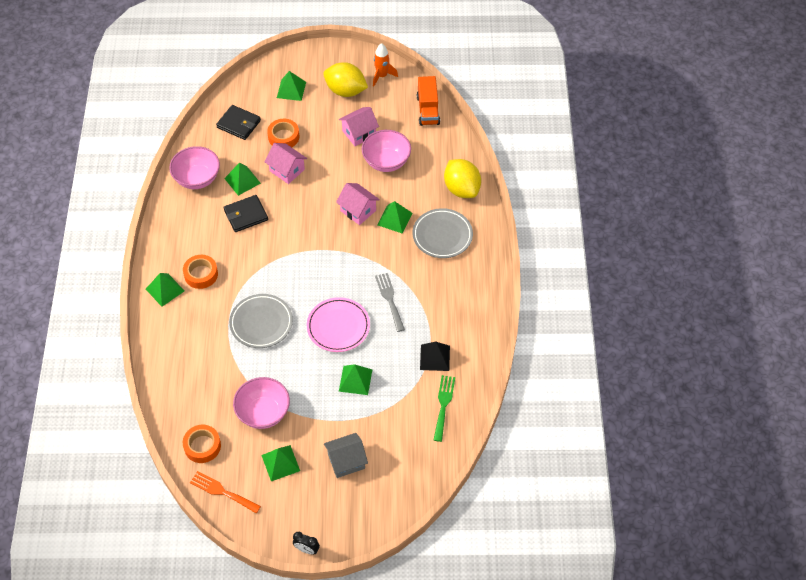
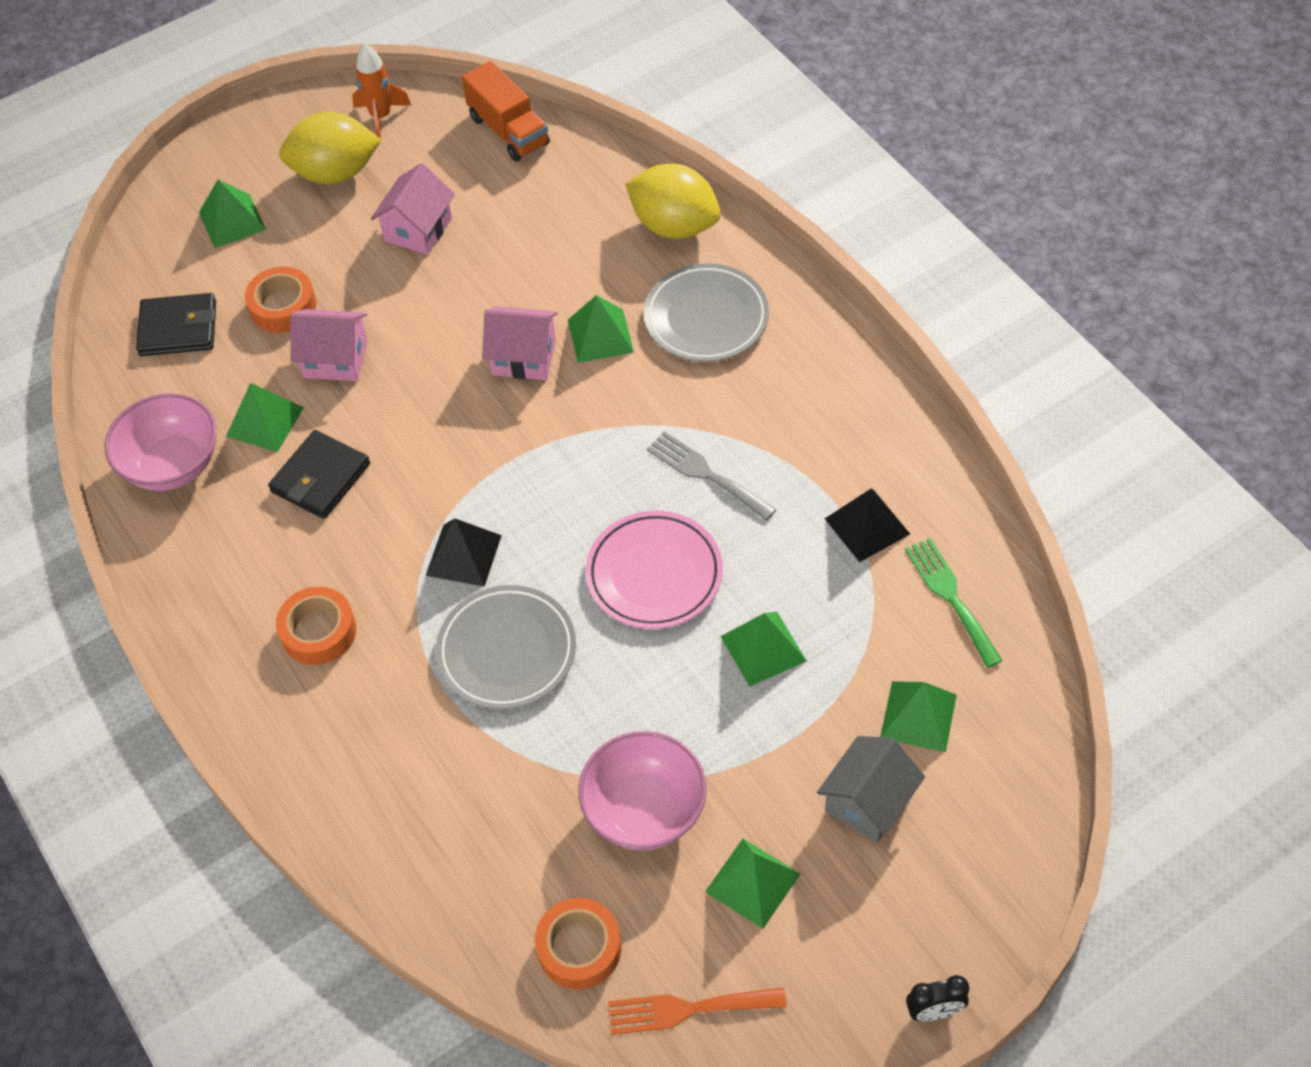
camera: 30 degrees left, 0 degrees up
green pyramid [146,273,184,307] -> green pyramid moved to [880,681,957,752]
pink bowl [362,130,411,172] -> none
none -> black pyramid [426,518,502,587]

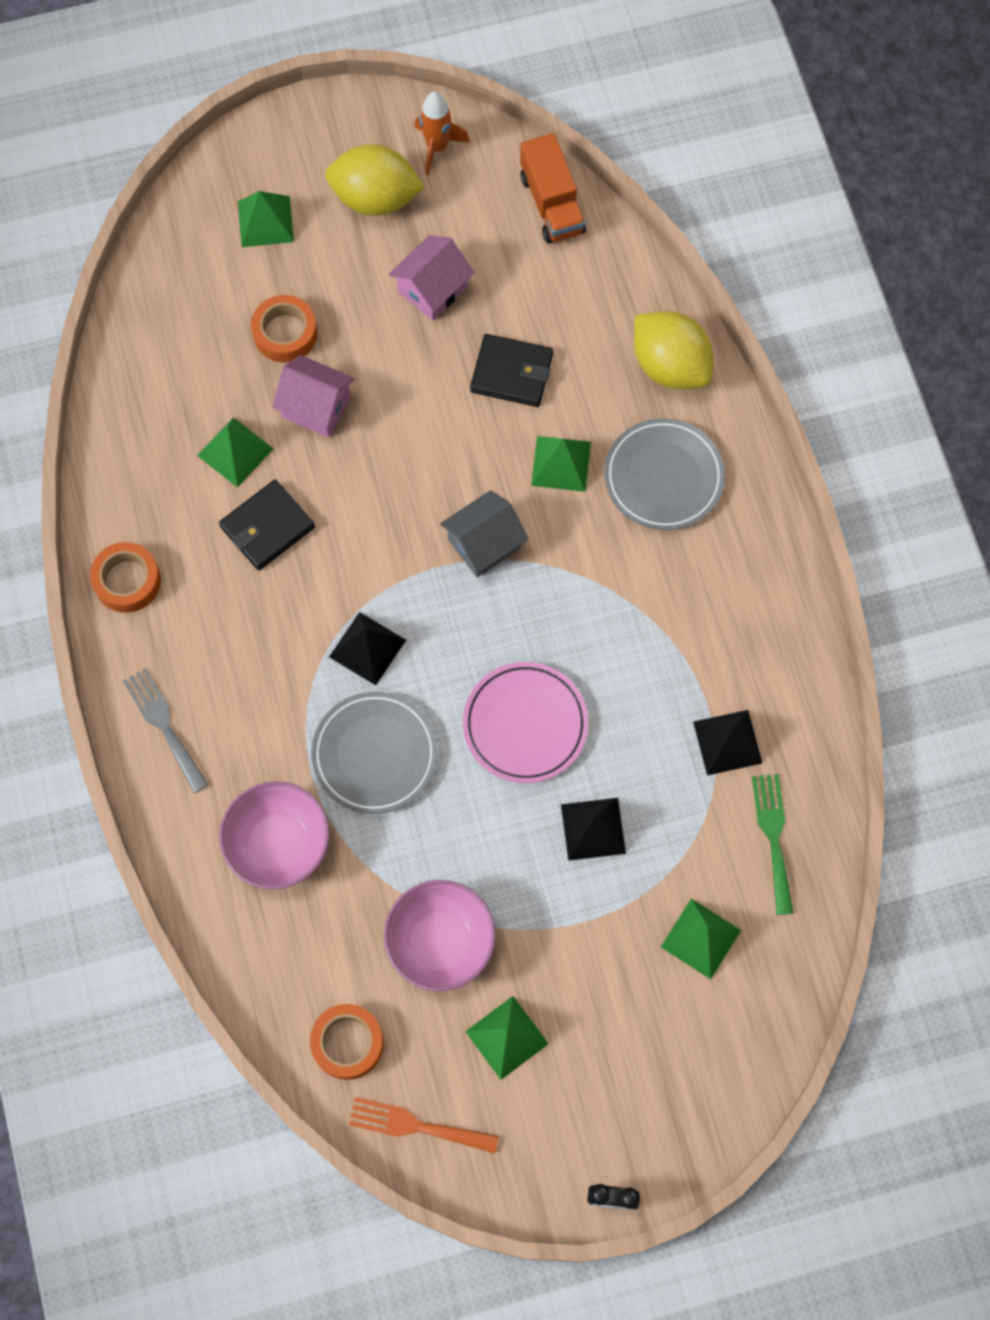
camera: 15 degrees right, 15 degrees up
pink bowl [104,393,217,491] -> pink bowl moved to [219,781,330,889]
black wallet [136,293,216,356] -> black wallet moved to [470,334,553,407]
orange tape [276,587,356,665] -> orange tape moved to [90,542,161,613]
pink house [482,306,558,380] -> none
grey fork [647,431,777,521] -> grey fork moved to [123,668,209,793]
green pyramid [721,612,807,687] -> black pyramid [561,798,626,861]
grey house [817,736,925,843] -> grey house moved to [440,490,528,577]

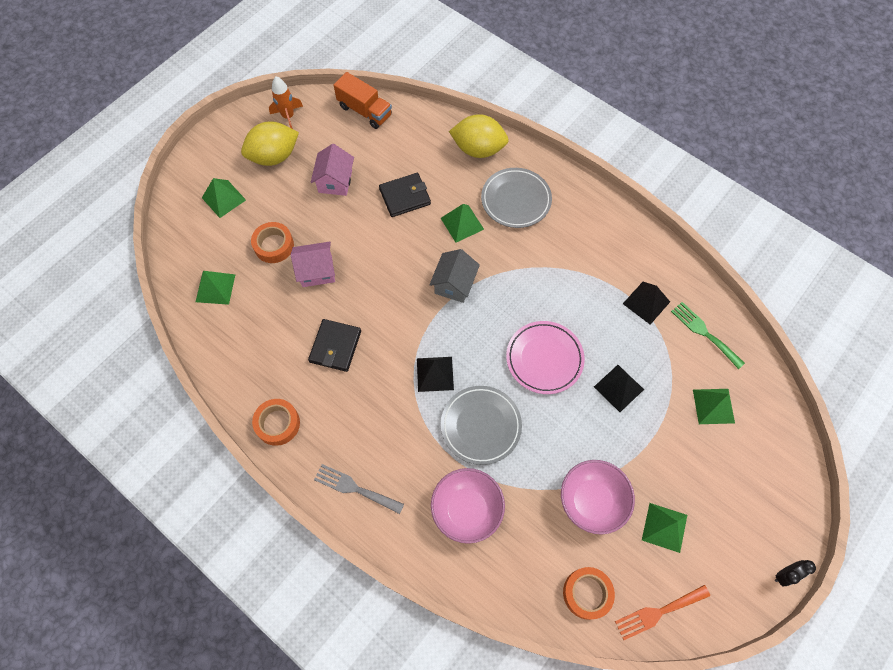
camera: 35 degrees left, 5 degrees down
green pyramid [197,417,273,488] -> green pyramid moved to [196,271,236,305]

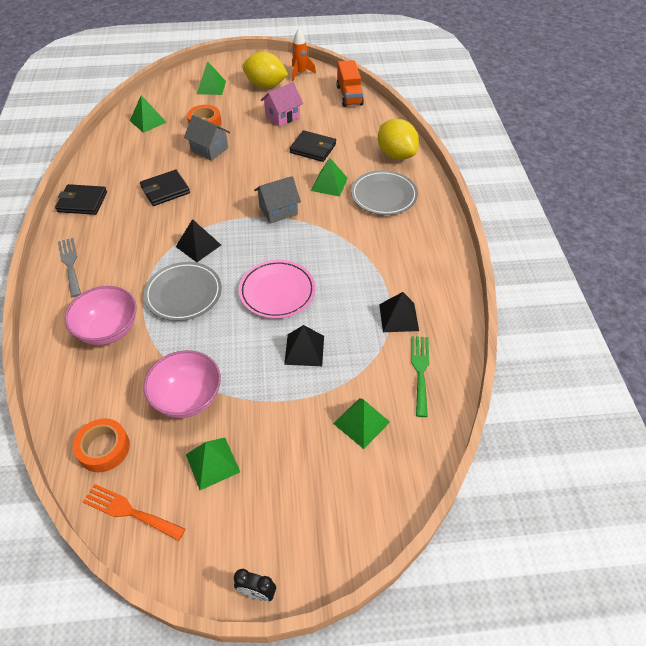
camera: 45 degrees right, 15 degrees down
orange tape [252,399,300,446] -> black wallet [55,184,107,215]
pink house [291,242,335,287] -> grey house [184,115,230,161]

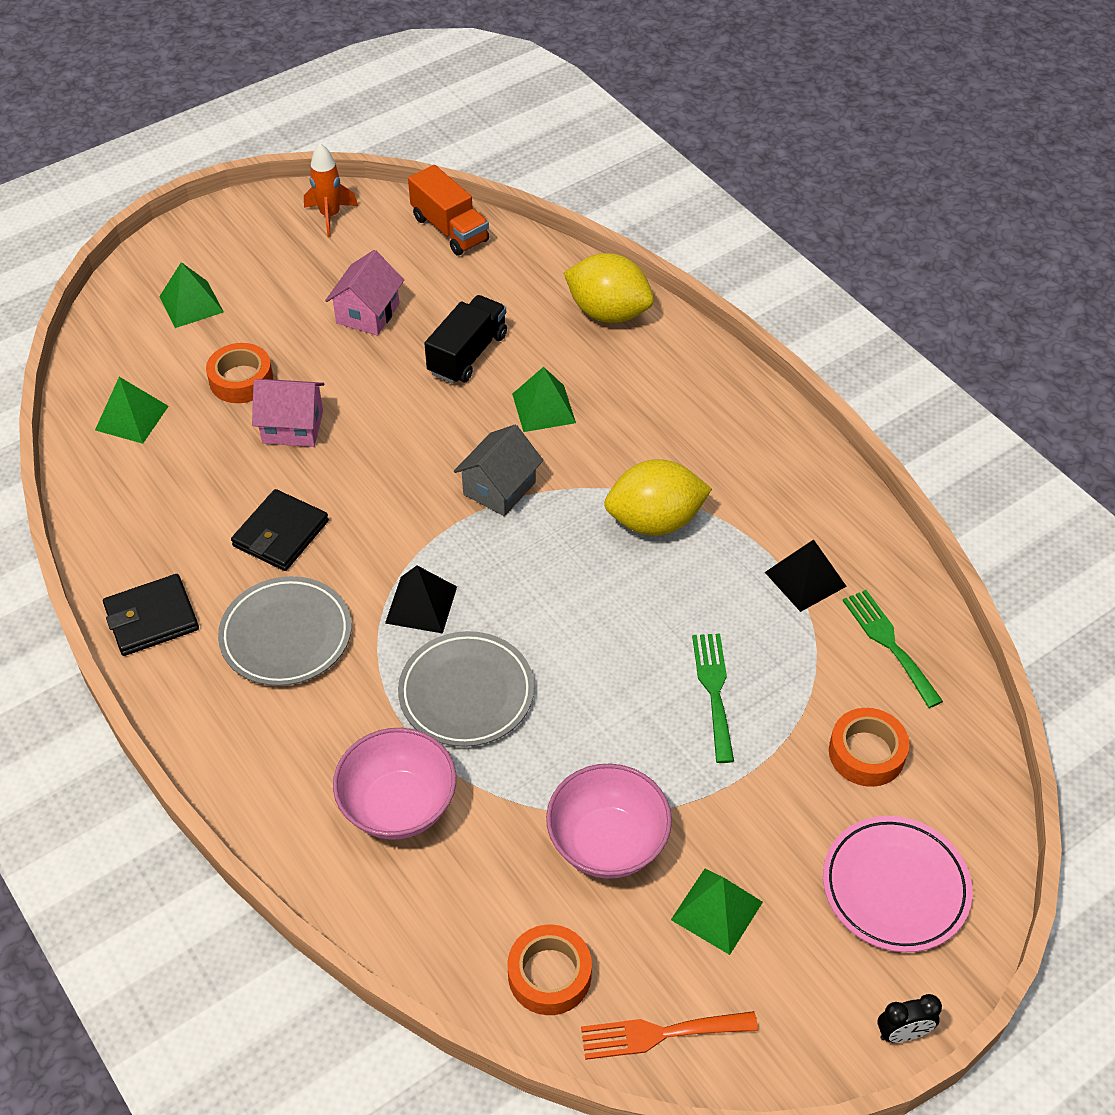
camera: 30 degrees left, 0 degrees up
grey fork [58,238,81,297] -> none
grey house [184,115,230,161] -> pink house [252,379,324,447]
pink plate [239,260,316,319] -> pink plate moved to [823,816,973,952]
yellow lemon [242,52,288,88] -> yellow lemon moved to [604,459,712,536]
black pyramid [284,325,324,366] -> green fork [692,634,734,763]
black wallet [290,130,336,162] -> black truck [424,295,507,384]
green pyramid [333,398,390,449] -> orange tape [829,708,909,787]
grey plate [351,170,418,215] -> grey plate moved to [218,576,351,686]

